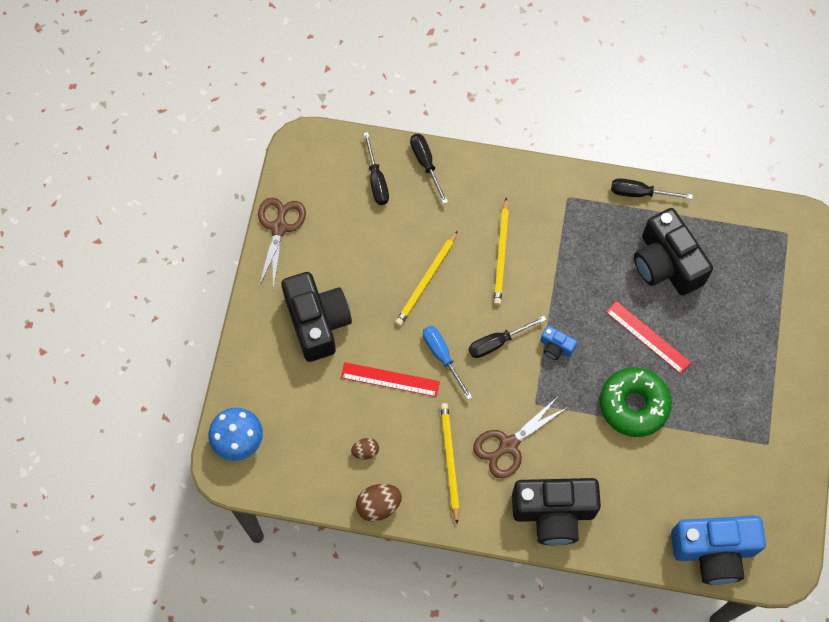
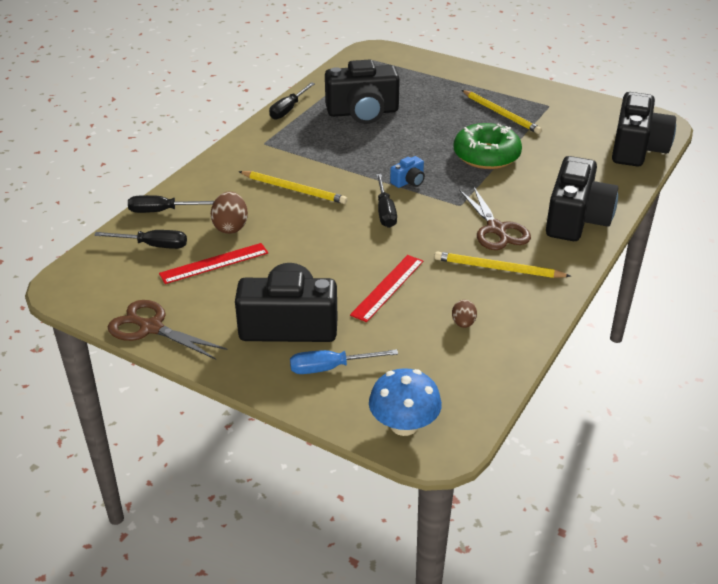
camera: 70 degrees left, 30 degrees down
brown egg [356,484,402,522] -> brown egg moved to [211,191,248,234]
yellow pencil [395,230,458,326] -> yellow pencil moved to [462,90,542,134]
blue screwdriver [423,326,472,400] -> blue screwdriver moved to [290,349,398,374]
red ruler [606,301,691,374] -> red ruler moved to [159,243,268,284]
blue camera [671,516,766,585] -> black camera [612,92,676,167]

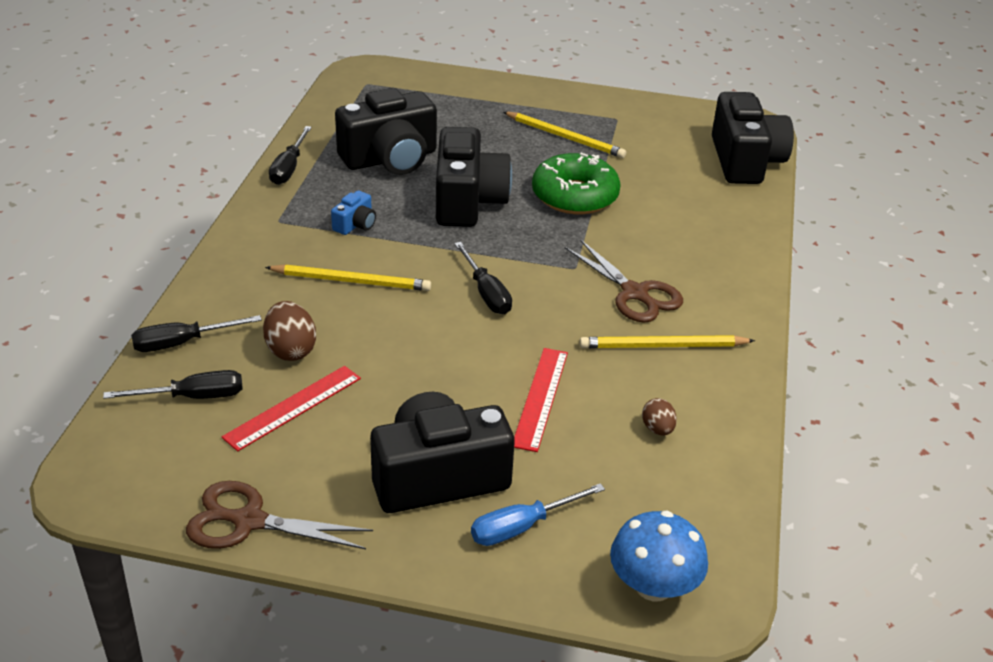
camera: 20 degrees left, 0 degrees up
blue camera [390,156,425,188] -> blue camera moved to [331,191,376,235]
black camera [546,156,618,241] -> black camera moved to [436,127,512,227]

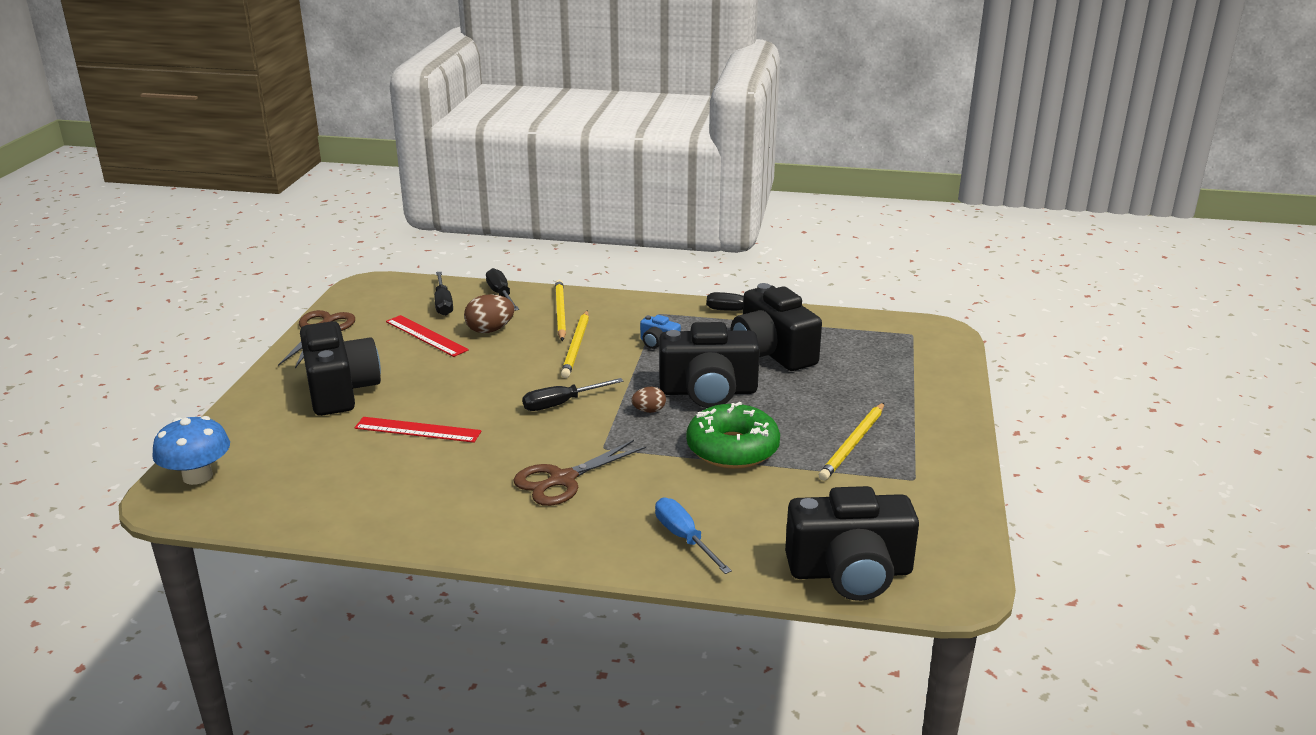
camera: 90 degrees right, 10 degrees down
blue screwdriver [471,483,605,546] -> blue screwdriver moved to [655,498,732,574]
yellow pencil [579,335,755,348] -> yellow pencil moved to [555,280,566,341]
brown egg [642,398,677,436] -> brown egg moved to [631,387,666,413]

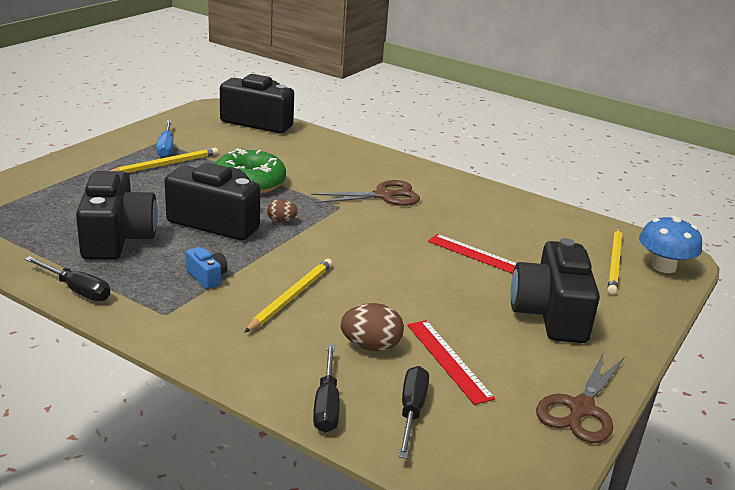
camera: 160 degrees left, 0 degrees up
black screwdriver [522,378,624,411] -> none
yellow pencil [555,280,566,341] -> yellow pencil moved to [608,227,622,295]
blue screwdriver [655,498,732,574] -> blue screwdriver moved to [156,121,173,158]

